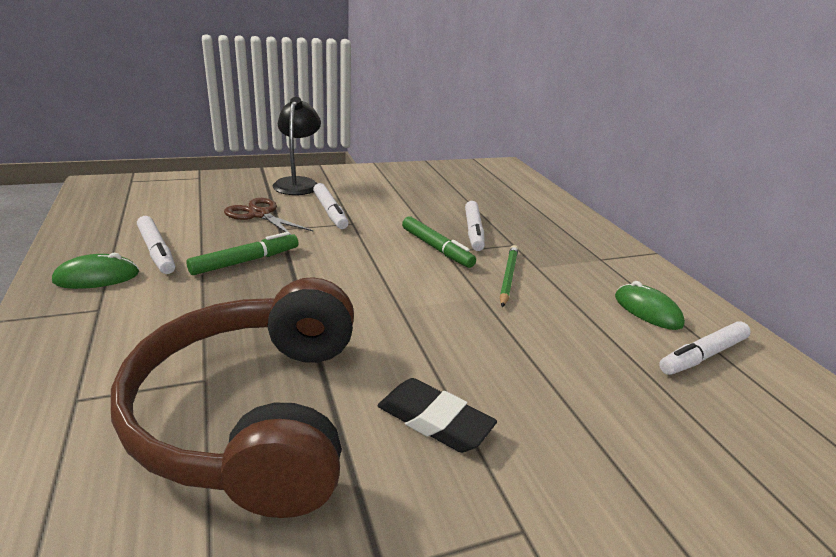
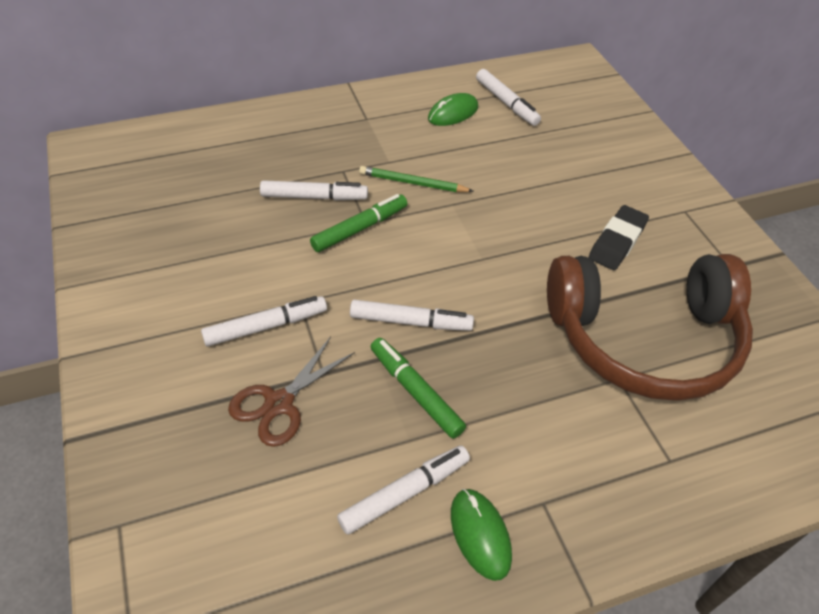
camera: 90 degrees left, 20 degrees up
black lamp [273,97,321,195] -> none
none -> white marker [350,300,474,331]

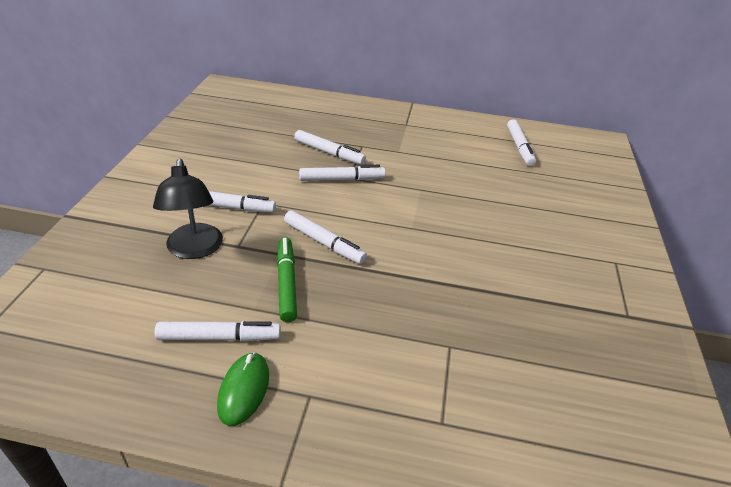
camera: 30 degrees right, 10 degrees down
brown scissors [228,337,355,447] -> black lamp [153,158,223,259]
green marker [310,194,407,252] -> white marker [299,165,386,181]
green pencil [359,166,473,192] -> none
green mouse [428,93,478,126] -> none
brown headphones [547,254,753,401] -> none
black eraser [589,205,649,270] -> none

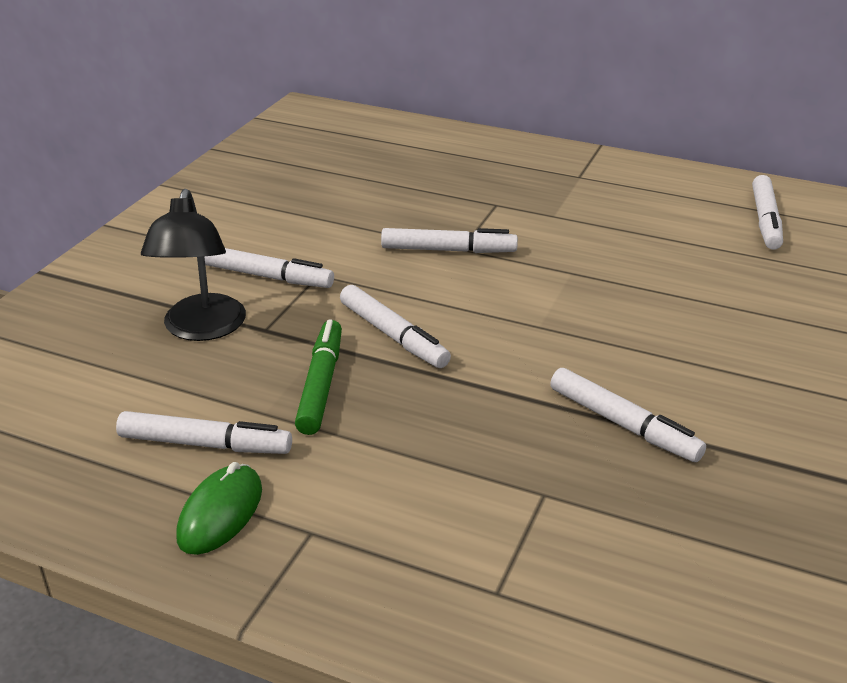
camera: 15 degrees right, 5 degrees down
white marker [294,130,366,165] -> white marker moved to [550,368,706,462]

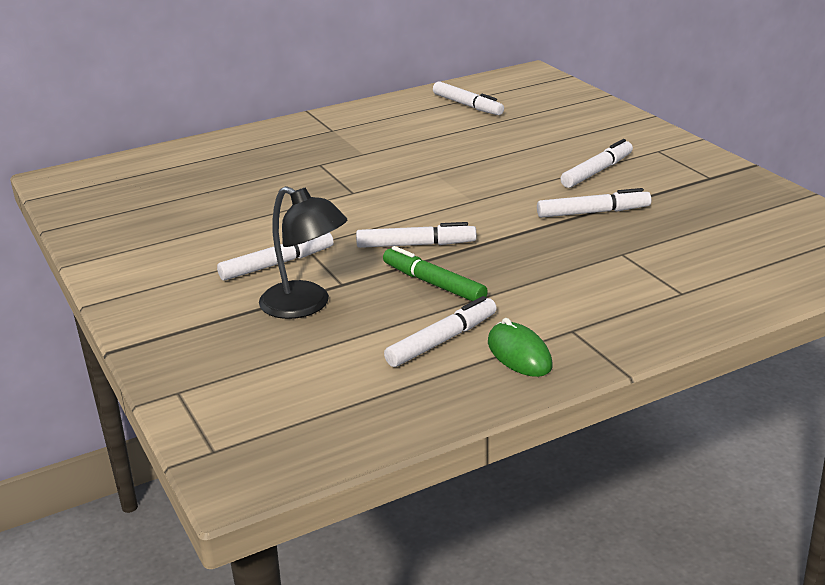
camera: 50 degrees left, 5 degrees down
white marker [381,228,518,253] -> white marker moved to [560,139,633,188]

